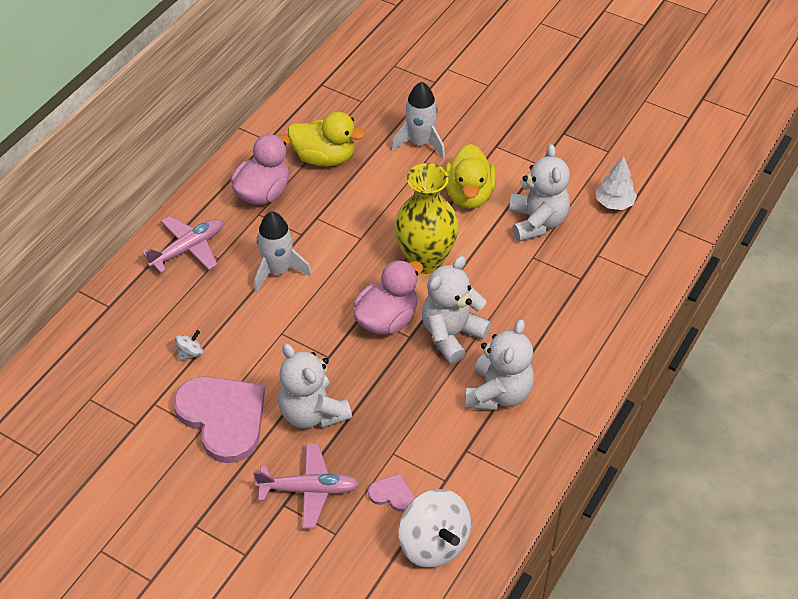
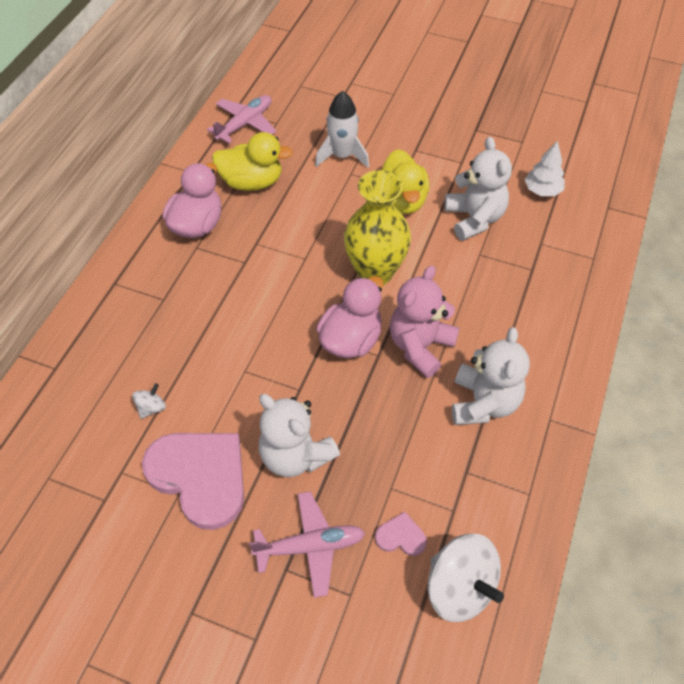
camera: 10 degrees left, 5 degrees up
pink plane [142,216,223,273] -> pink plane moved to [207,95,276,143]
white rocket [255,211,312,292] -> none
white teddy bear [422,256,491,363] -> pink teddy bear [390,265,460,378]

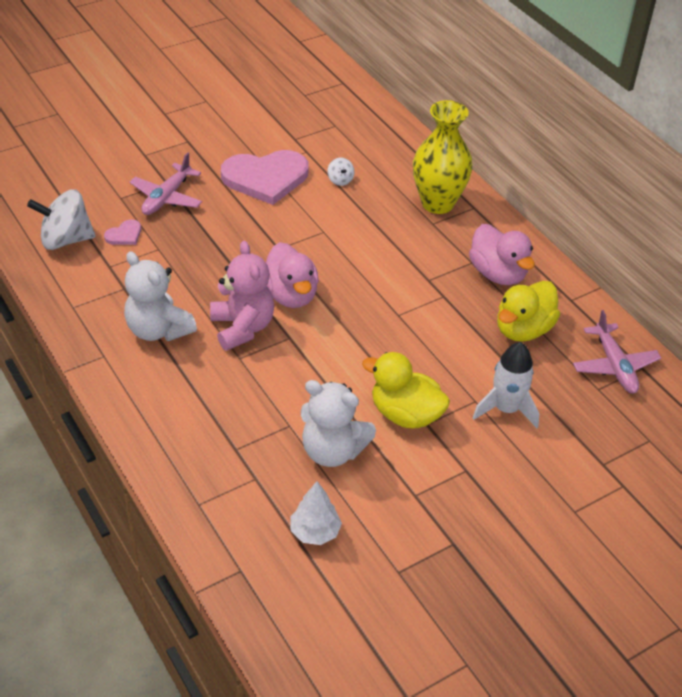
camera: 125 degrees right, 10 degrees down
white teddy bear [259,394,340,477] -> none
yellow vase [344,170,411,285] -> yellow vase moved to [413,100,473,214]

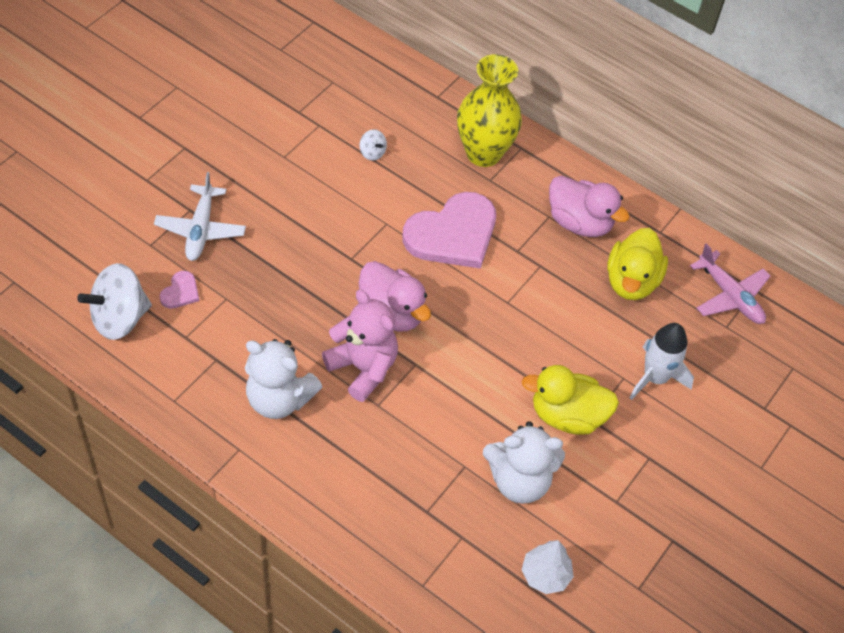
camera: 25 degrees left, 10 degrees up
pink plane [130,153,202,215] -> white plane [154,172,246,261]
pink heart [221,150,309,205] -> pink heart moved to [403,192,496,269]

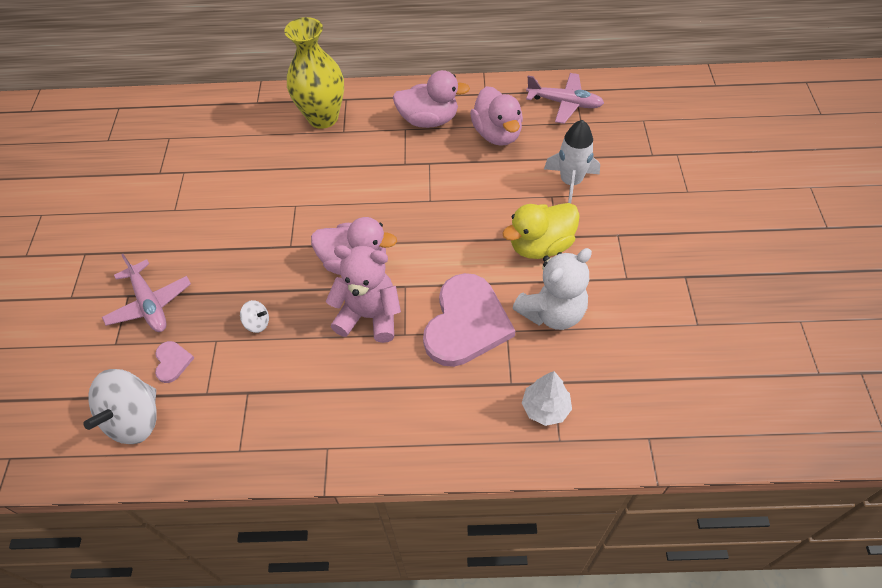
camera: 30 degrees left, 0 degrees up
white plane [154,172,246,261] -> pink plane [102,254,191,332]
white teddy bear [245,339,322,419] -> none
white spinning top [359,129,387,161] -> white spinning top moved to [240,300,269,333]
pink heart [403,192,496,269] -> pink heart moved to [423,273,515,367]
white tree [521,540,574,594] -> white tree moved to [522,371,572,426]
yellow duck [607,228,668,300] -> pink duck [470,86,523,146]

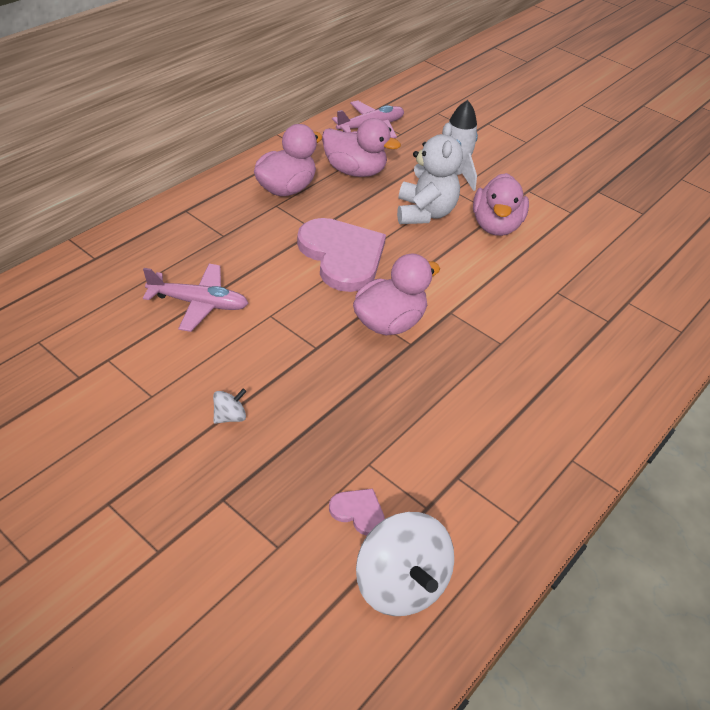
camera: 55 degrees left, 10 degrees down
pink plane [102,254,191,332] -> pink plane moved to [143,264,249,332]
white spinning top [240,300,269,333] -> white spinning top moved to [213,389,247,424]
yellow vase [285,17,344,129] -> none
pink teddy bear [326,245,401,343] -> none
pink heart [423,273,515,367] -> pink heart moved to [297,218,386,292]
yellow duck [502,203,580,259] -> pink duck [473,173,529,236]
white teddy bear [513,248,592,330] -> white teddy bear moved to [397,123,463,224]
white tree [522,371,572,426] -> none

